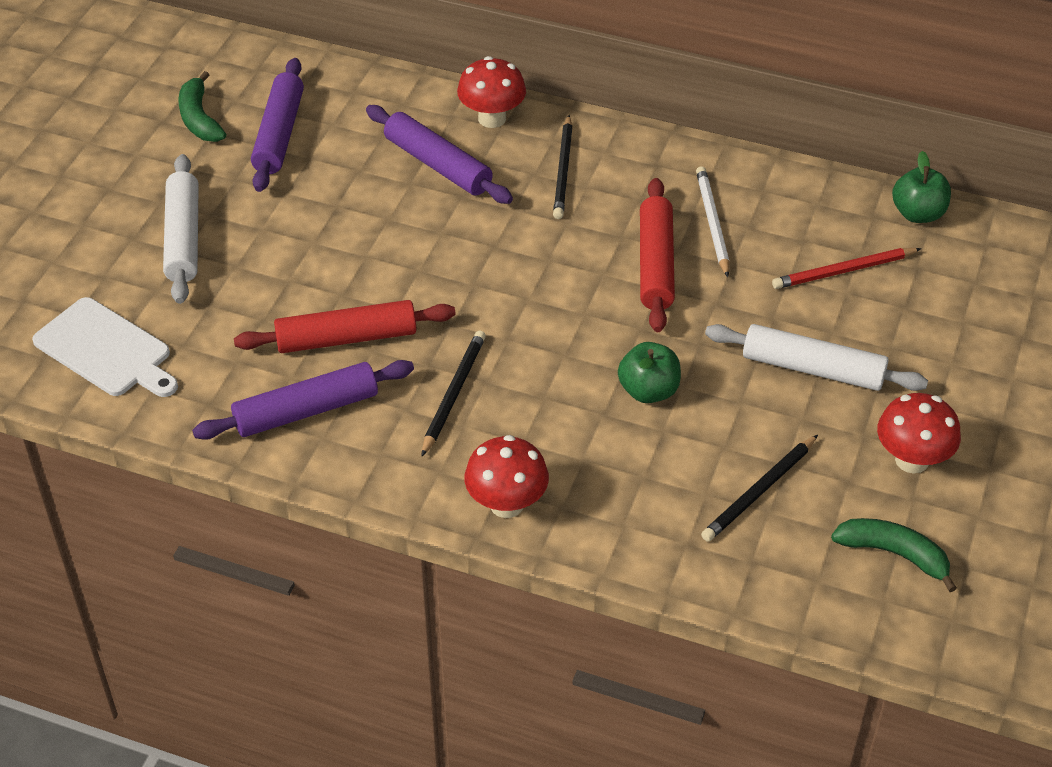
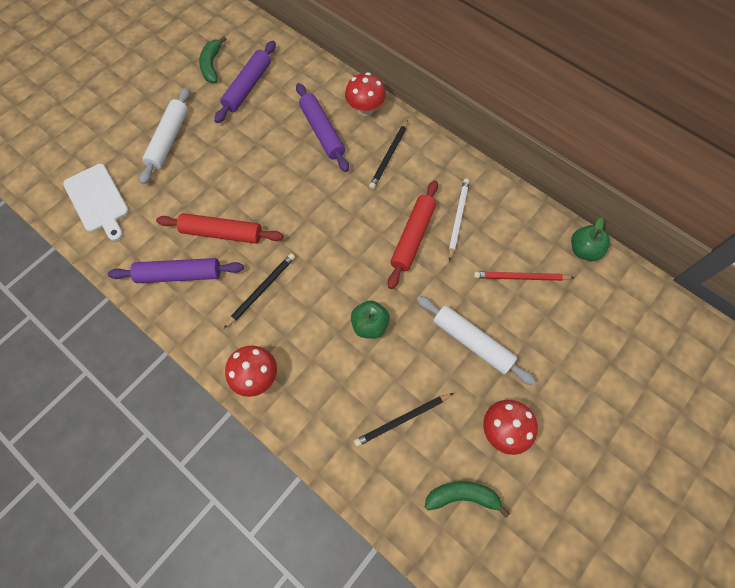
camera: 20 degrees right, 20 degrees up
green banana [831,518,957,592] -> green banana turned 45 degrees counterclockwise [425,481,510,518]

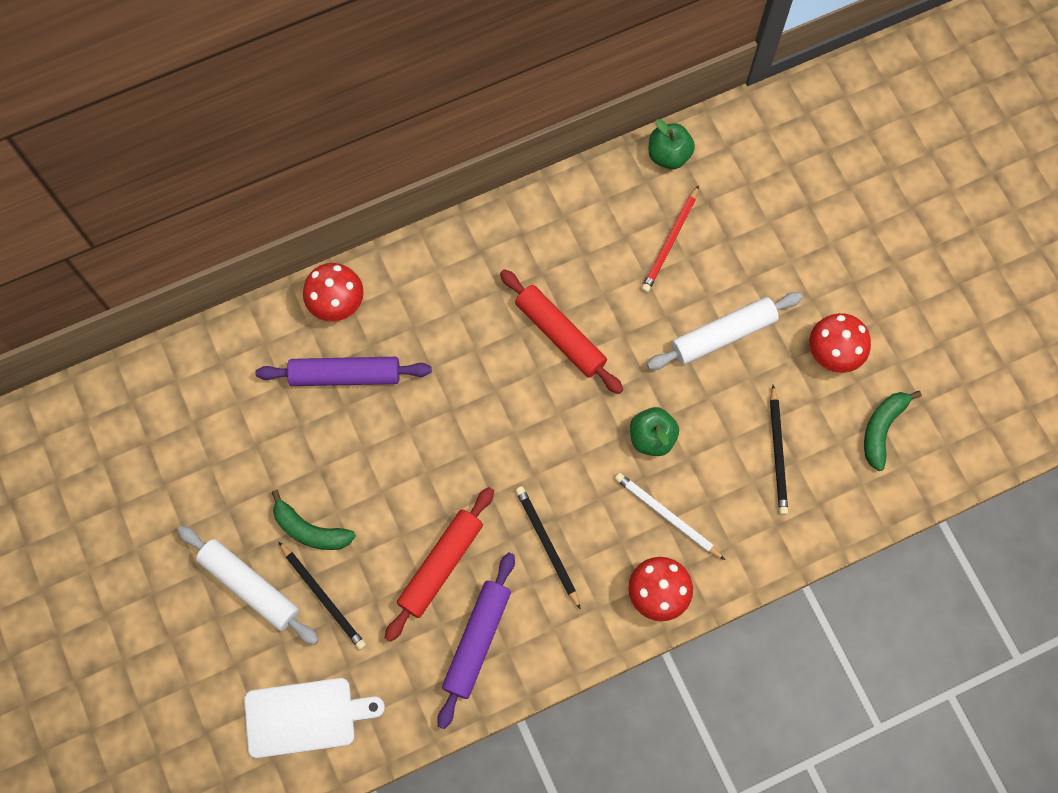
camera: 65 degrees left, 5 degrees up
green banana [199,36,226,83] -> green banana moved to [272,490,356,550]
purple rolling pin [214,41,276,123] -> none
black pencil [369,120,408,189] -> black pencil moved to [279,542,366,650]
white pencil [449,178,470,261] -> white pencil moved to [615,473,725,560]

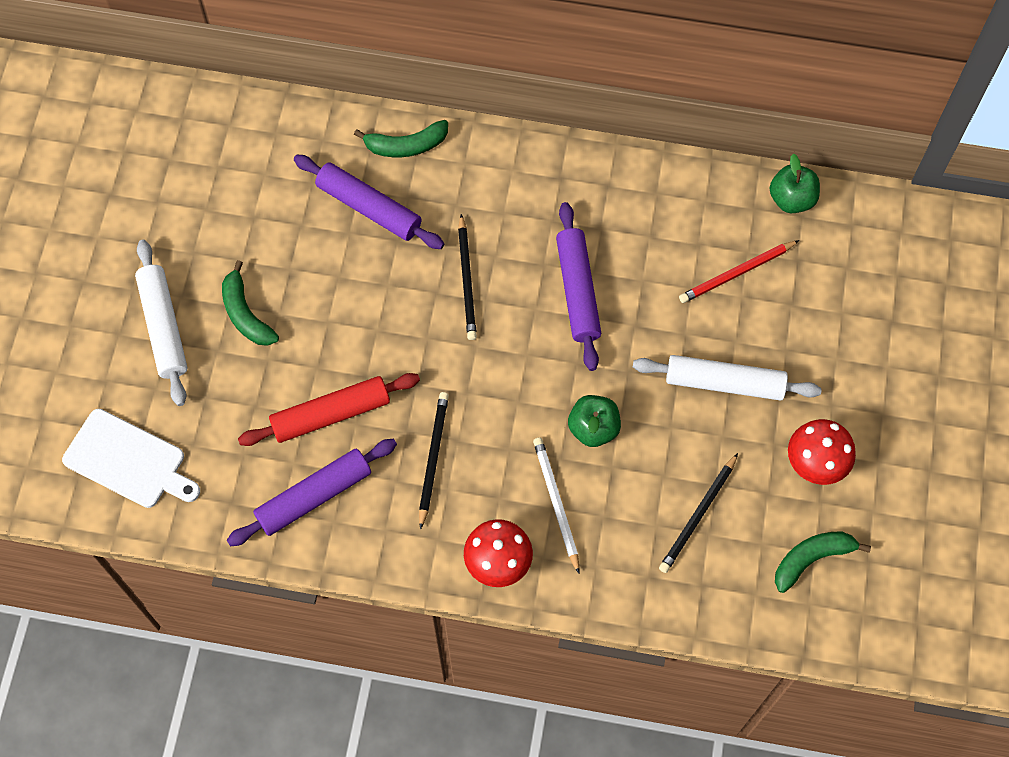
camera: 35 degrees right, 5 degrees down
black pencil [279,542,366,650] -> black pencil moved to [458,214,477,340]
red mushroom [303,263,364,322] -> green banana [354,120,448,157]
red rolling pin [500,269,623,394] -> purple rolling pin [556,202,601,371]

